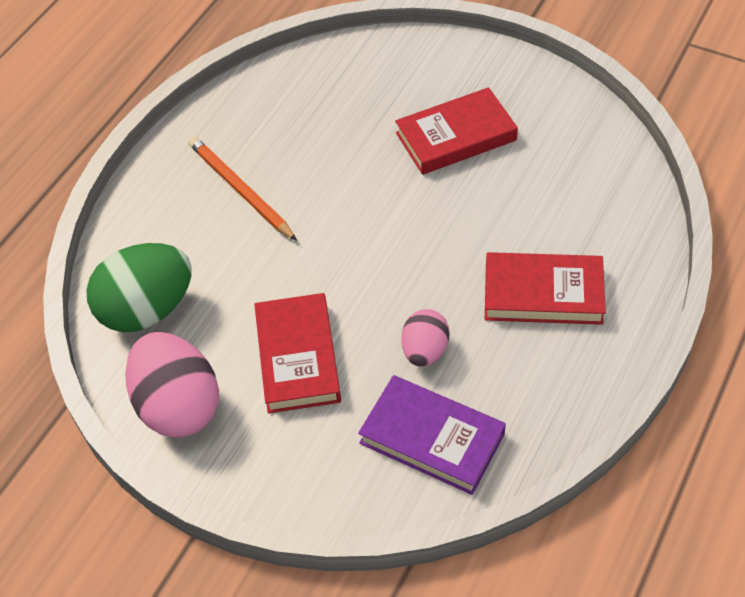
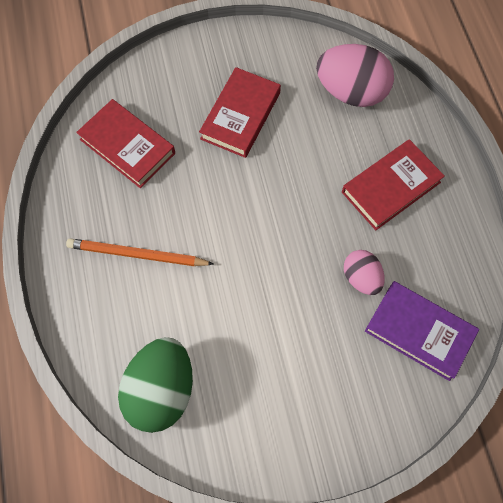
camera: 45 degrees left, 15 degrees up
pink egg [125,332,219,438] -> pink egg moved to [316,44,394,107]
red book [254,293,341,413] -> red book moved to [76,99,175,188]
purple book [358,375,506,495] -> purple book turned 45 degrees clockwise [365,281,479,381]

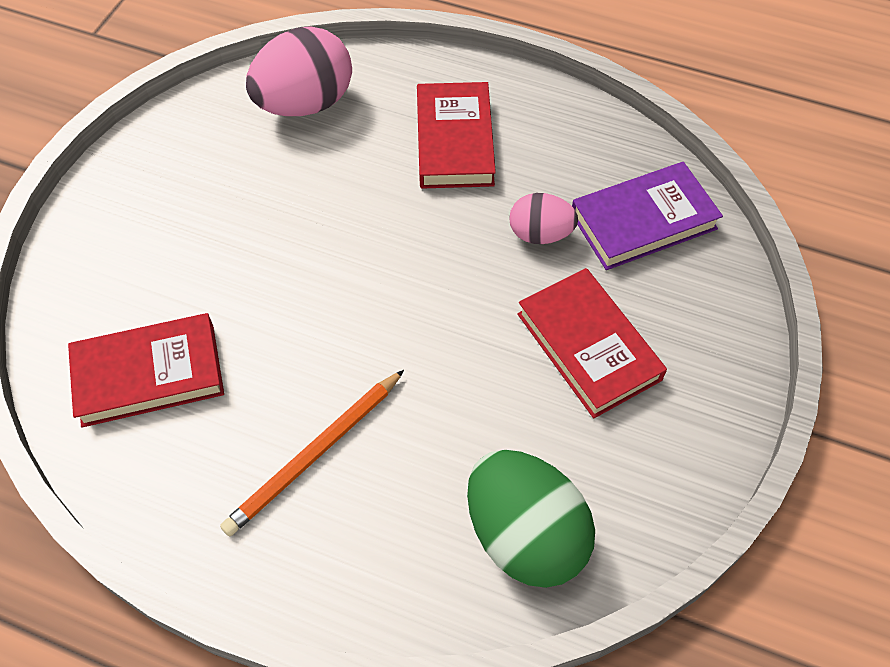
camera: 55 degrees left, 10 degrees down
red book [199,67,281,158] -> red book moved to [517,268,667,418]

